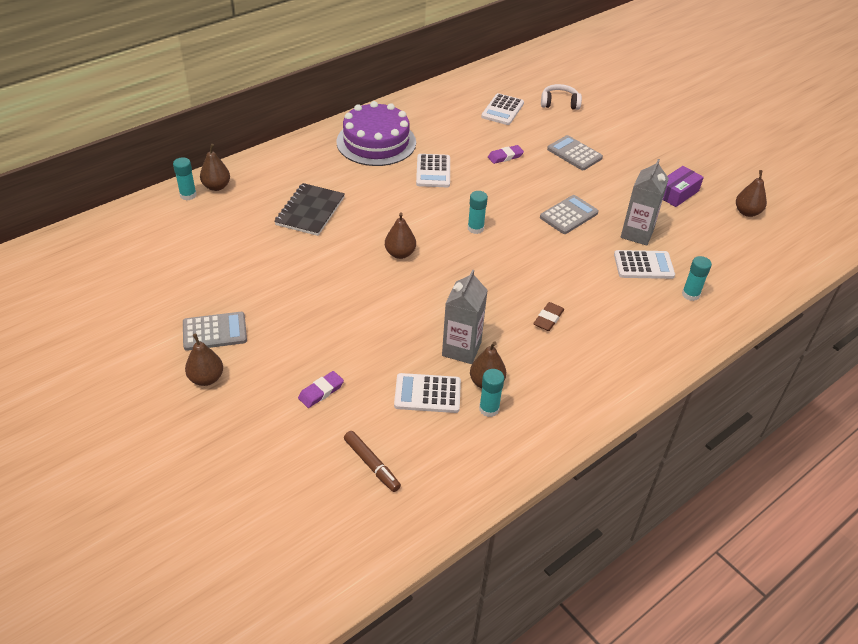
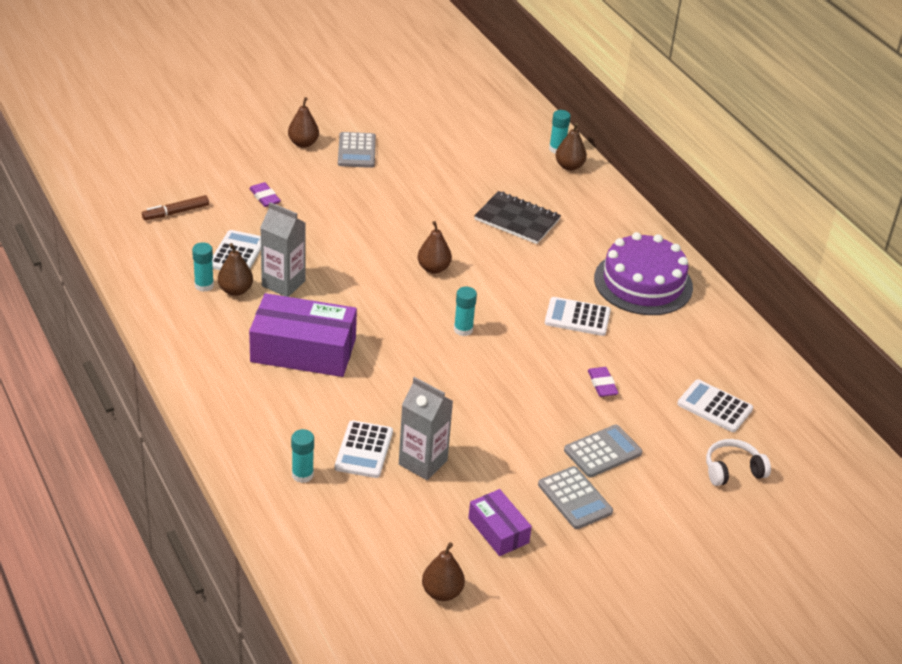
camera: 100 degrees right, 5 degrees down
brown eraser [533,302,564,331] -> purple box [249,293,357,377]
grey calculator [540,195,599,234] -> grey calculator moved to [538,466,613,529]
white headphones [541,84,582,110] -> white headphones turned 120 degrees counterclockwise [706,439,771,486]

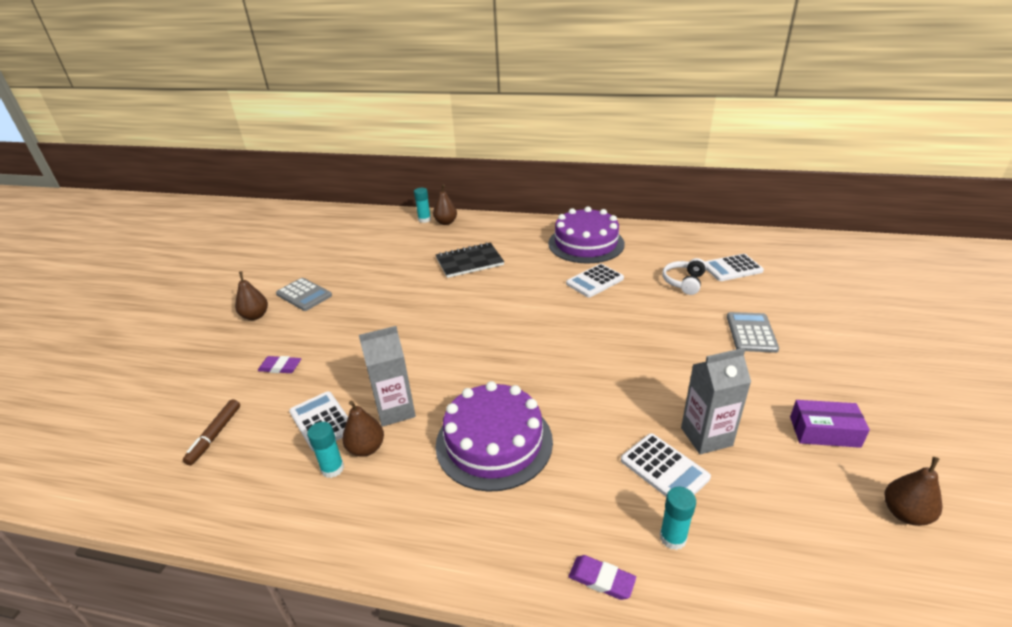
camera: 45 degrees left, 5 degrees down
purple box [249,293,357,377] -> purple cake [436,381,553,492]
brown pear [418,221,452,274] -> none
turquoise glue stick [454,287,477,336] -> none
grey calculator [538,466,613,529] -> none
purple eraser [588,367,619,397] -> purple eraser moved to [569,555,636,600]
white headphones [706,439,771,486] -> white headphones moved to [662,258,706,295]

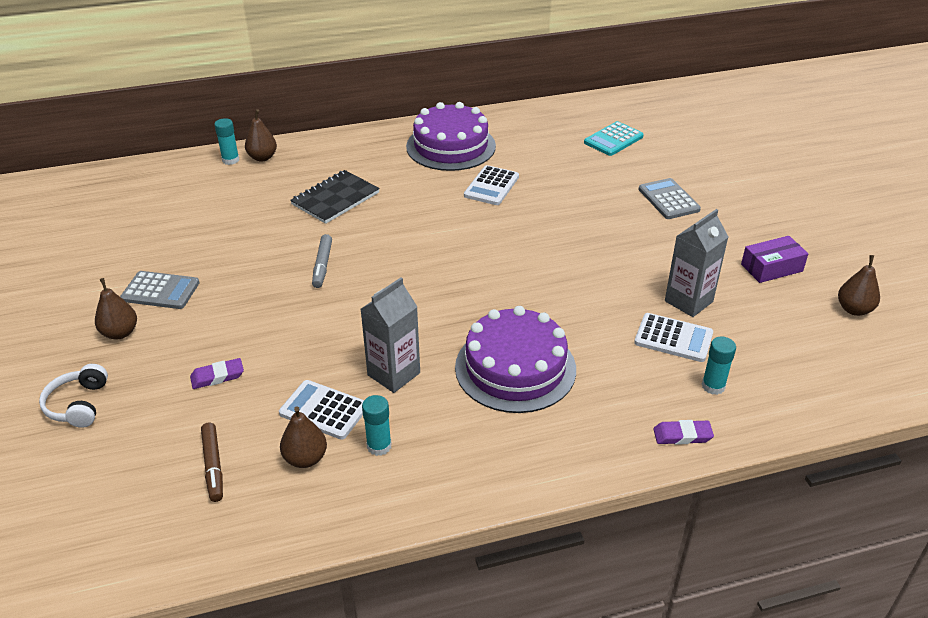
camera: 30 degrees left, 5 degrees up
brown pear [342,401,384,457] -> brown pear moved to [280,406,327,468]
white headphones [662,258,706,295] -> white headphones moved to [39,364,108,428]
white calculator [704,254,764,281] -> turquoise calculator [584,121,644,156]
none -> grey marker [312,234,332,288]

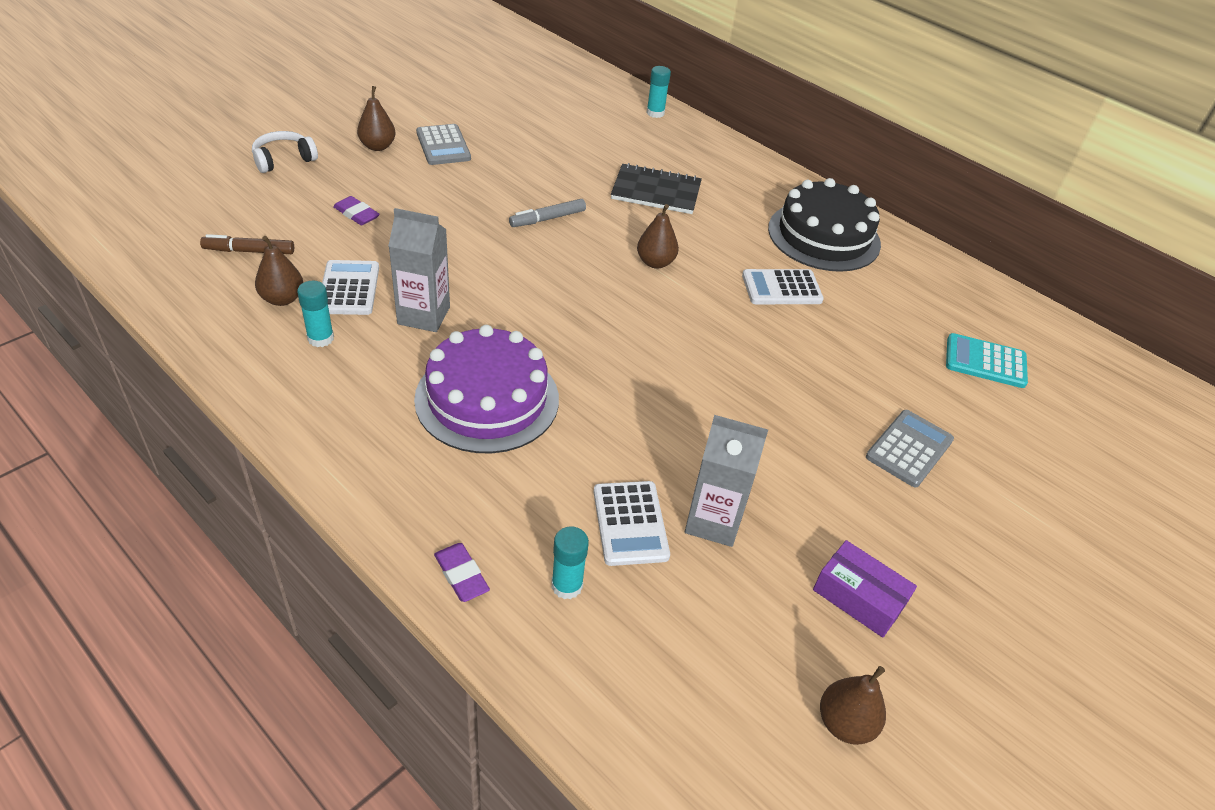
camera: 55 degrees right, 5 degrees up
brown marker [201,423,223,502] -> brown marker turned 45 degrees clockwise [200,234,294,254]
brown pear [245,109,277,161] -> brown pear moved to [637,204,679,269]
purple cake [406,102,496,171] -> black cake [768,178,881,272]

